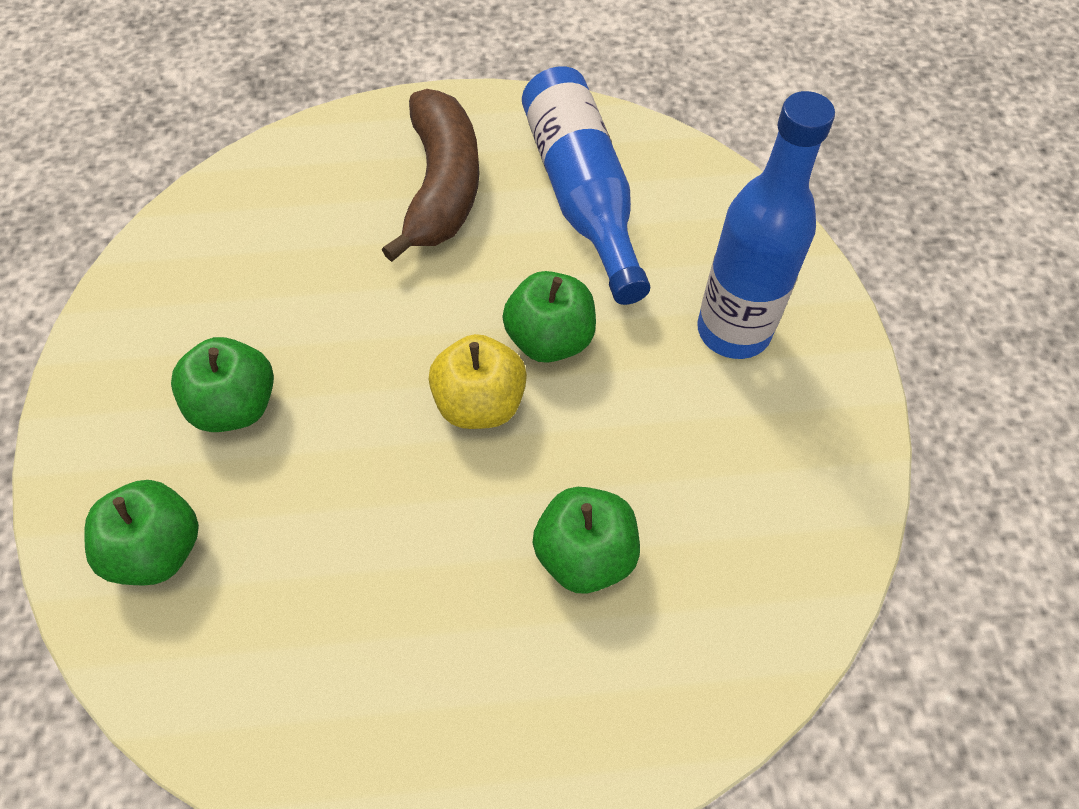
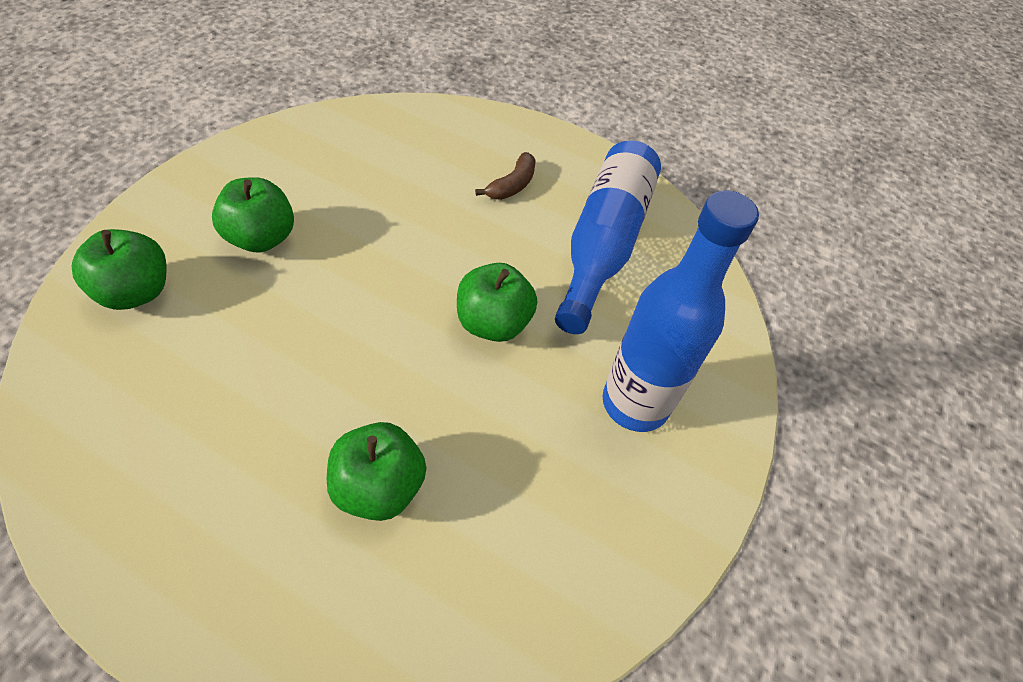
camera: 30 degrees right, 5 degrees down
brown banana [381,89,480,262] -> brown banana [475,152,536,200], size x0.47
yellow apple [429,334,527,429] -> none

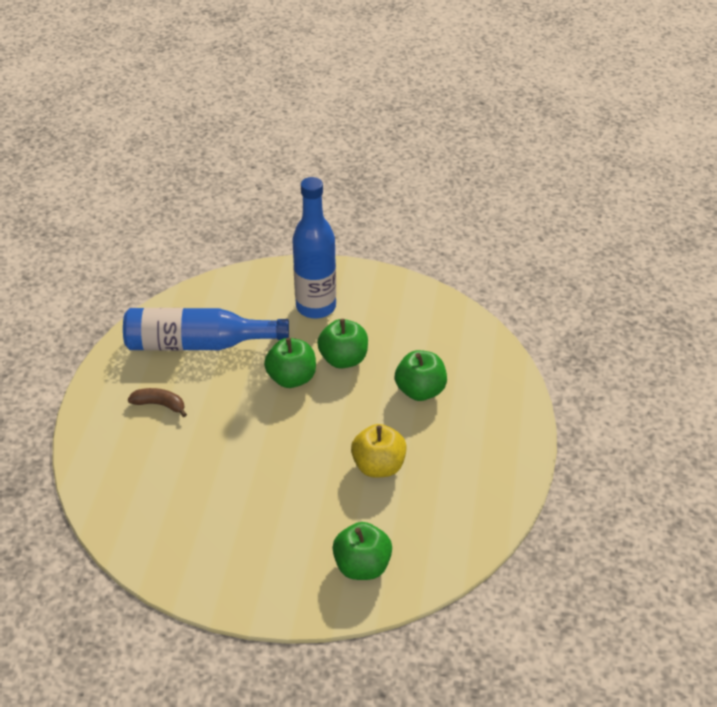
camera: 105 degrees left, 10 degrees down
green apple [212,177,294,252] -> green apple moved to [317,319,368,369]
none -> yellow apple [351,424,407,478]

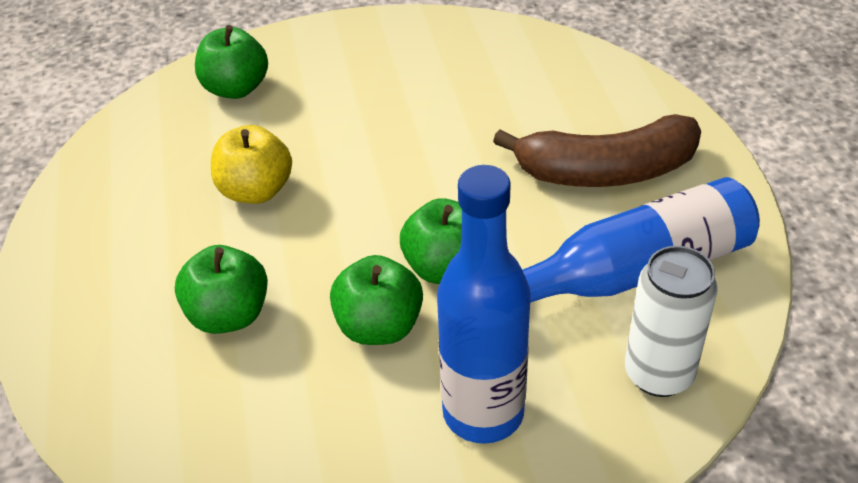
camera: 160 degrees right, 0 degrees up
brown banana [128,388,187,417] -> brown banana [493,114,701,187], size x2.14
none -> white can [625,246,718,397]

